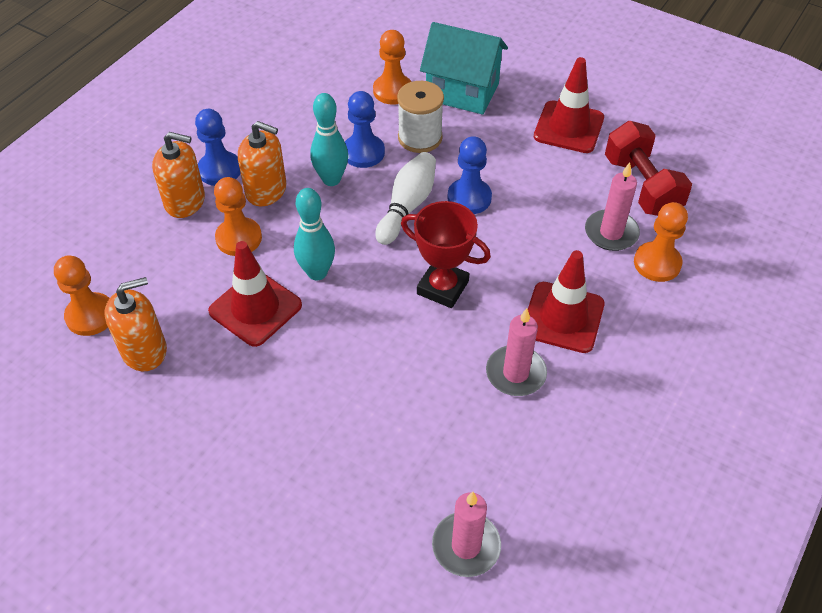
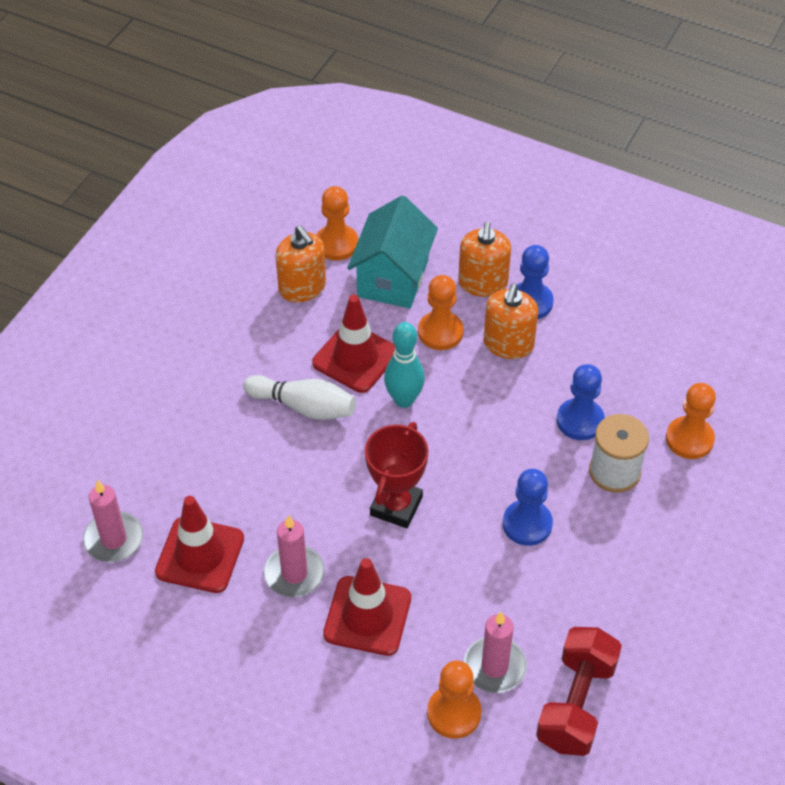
camera: 85 degrees right, 0 degrees up
turquoise bowling pin [310,93,348,186] -> none
white bowling pin [375,152,436,245] -> white bowling pin moved to [243,375,356,420]
turquoise house [420,22,508,115] -> turquoise house moved to [347,195,438,308]
red traffic cone [534,57,604,153] -> red traffic cone moved to [155,496,244,593]
red dumbbell [605,121,692,216] -> red dumbbell turned 45 degrees counterclockwise [536,627,622,756]

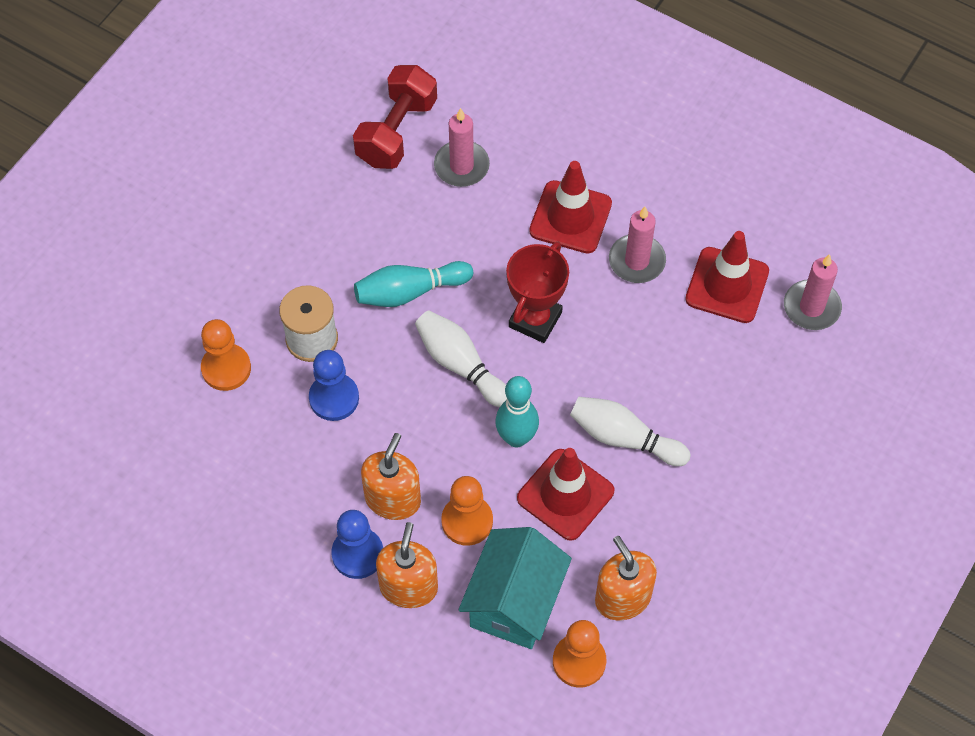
camera: 175 degrees left, 10 degrees up
orange pawn [427,660,482,739] -> none
blue pawn [503,469,553,546] -> turquoise bowling pin [354,261,473,307]
none -> white bowling pin [415,310,507,407]

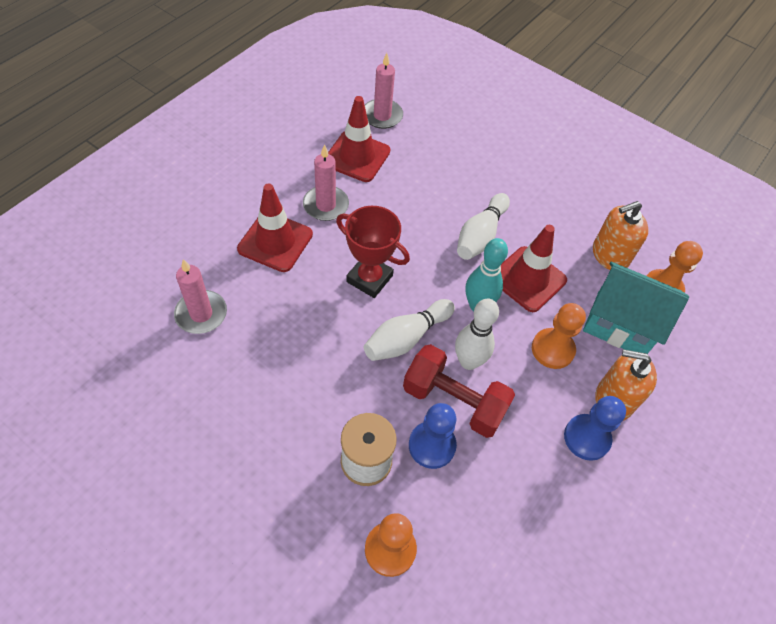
camera: 90 degrees left, 5 degrees down
red dumbbell [353,65,437,169] -> red dumbbell moved to [403,344,515,438]
turquoise bowling pin [354,261,473,307] -> none
orange soap dispenser [361,433,421,520] -> none
none -> white bowling pin [455,299,499,370]

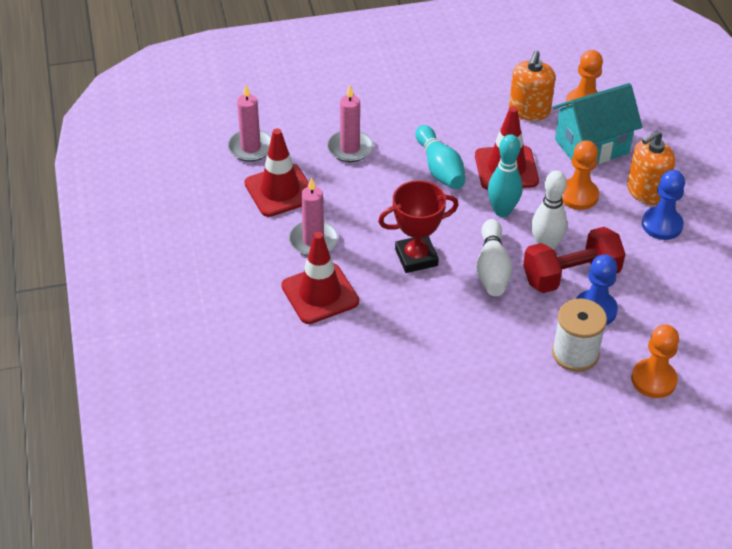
camera: 45 degrees left, 10 degrees down
pink candle [174,259,227,334] -> pink candle moved to [327,85,373,162]
white bowling pin [457,193,510,260] -> turquoise bowling pin [416,125,465,189]

